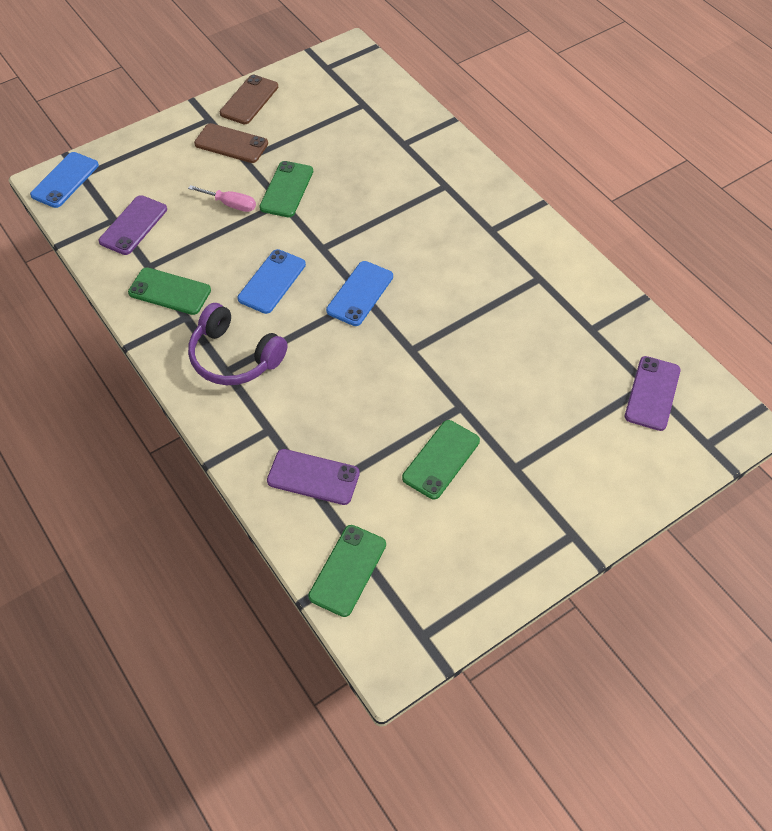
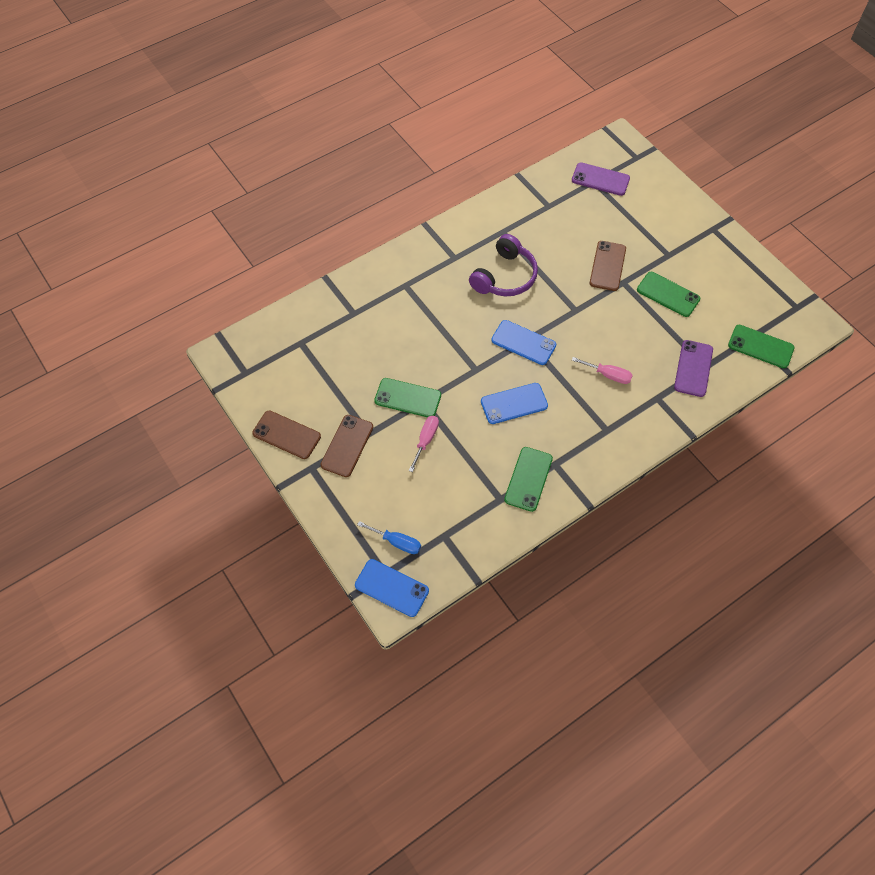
camera: 90 degrees left, 5 degrees up
purple phone [99,195,167,255] -> none
purple headphones [188,303,287,385] -> purple headphones moved to [469,234,538,296]
blue phone [237,249,306,314] -> blue phone turned 45 degrees counterclockwise [481,383,548,424]
none -> blue screwdriver [357,521,421,554]
none -> pink screwdriver [572,357,633,384]
none -> brown phone [590,241,626,291]

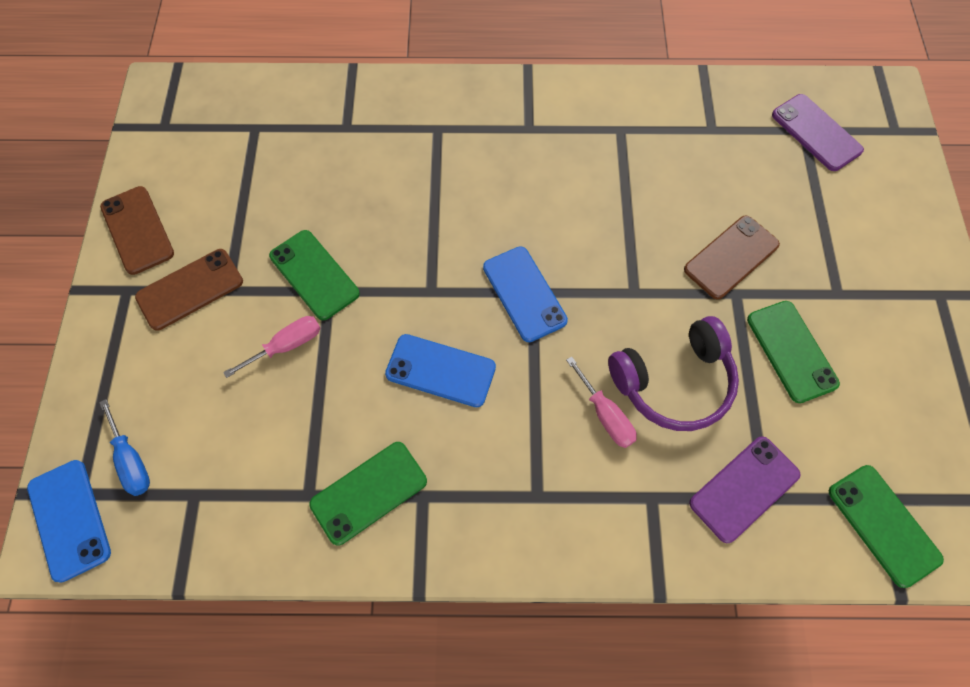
camera: 35 degrees right, 5 degrees up
purple headphones [469,234,538,296] -> purple headphones moved to [608,316,739,431]

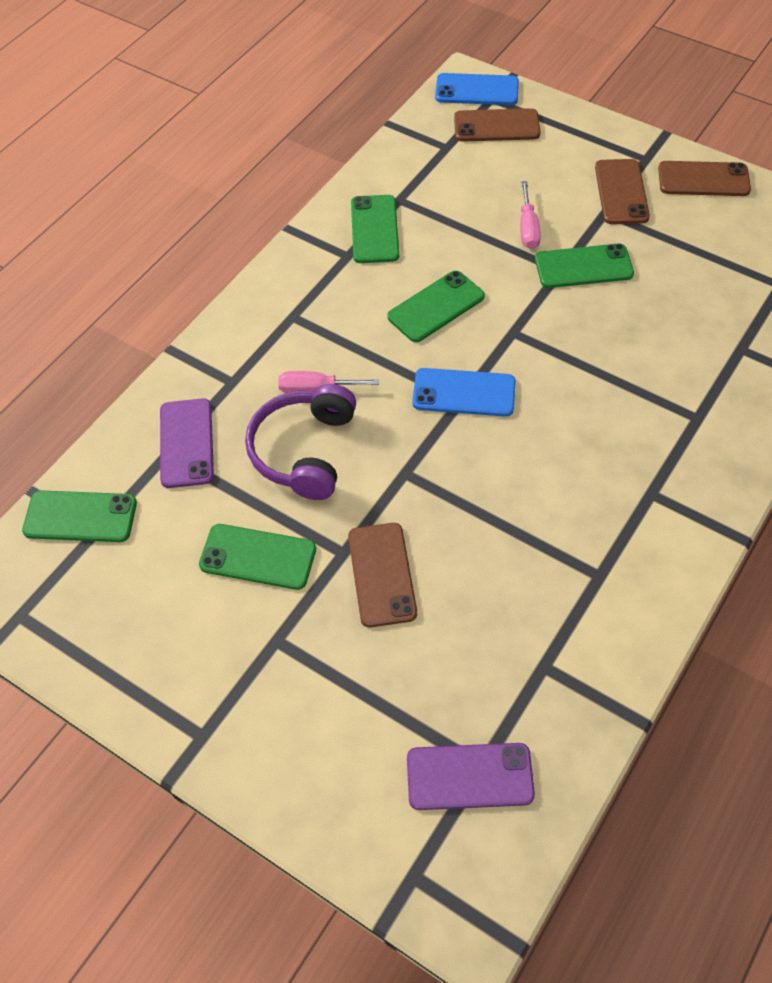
camera: 125 degrees right, 10 degrees down
blue screwdriver [99,399,150,496] -> brown phone [454,108,540,142]
blue phone [385,334,496,407] -> green phone [387,271,485,342]

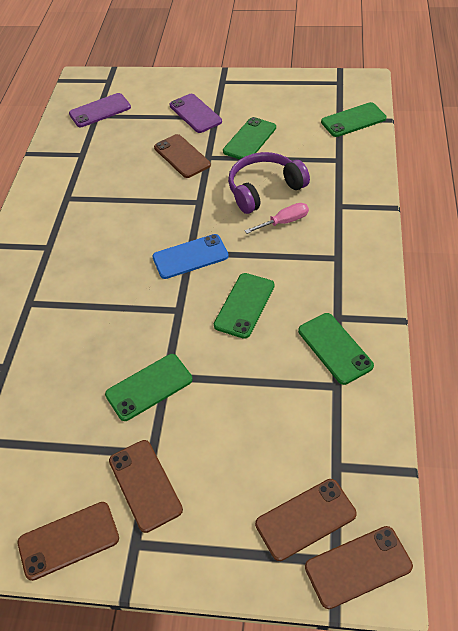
camera: 155 degrees right, 5 degrees down
purple phone [160,398,214,488] -> purple phone moved to [169,94,222,133]
green phone [199,524,316,590] -> green phone turned 45 degrees counterclockwise [223,117,276,159]
purple headphones [245,384,356,500] -> purple headphones turned 105 degrees counterclockwise [228,152,310,214]
blue phone [435,73,519,105] -> brown phone [305,526,413,609]
pink screwdriver [520,181,541,249] -> none

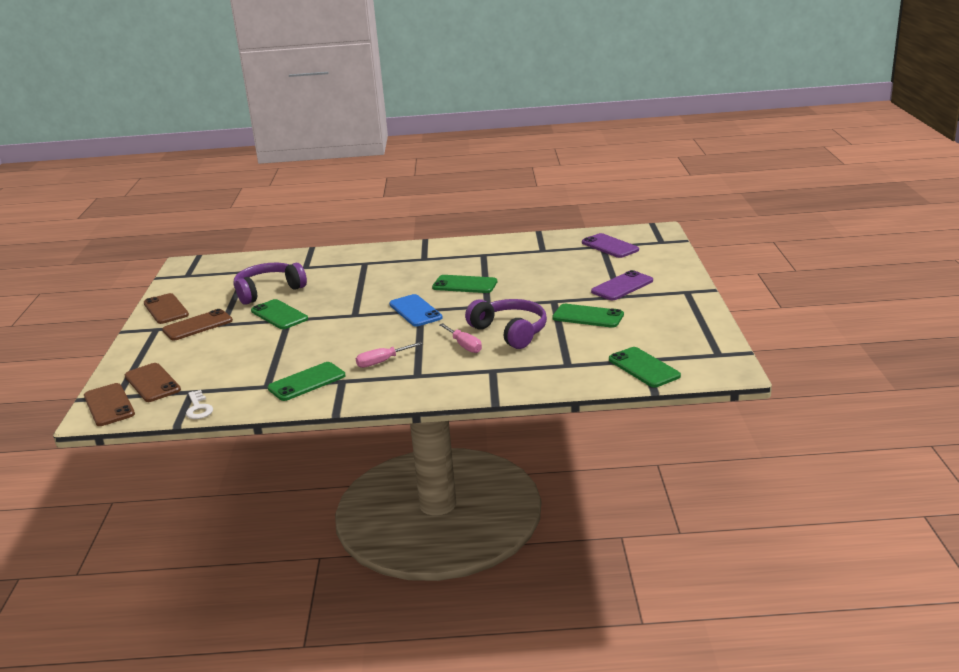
camera: 80 degrees right, 25 degrees down
brown phone [154,134,211,178] -> none
green phone [214,273,275,339] -> green phone moved to [432,275,497,293]
none -> white key [186,390,213,419]
none -> purple headphones [234,263,307,305]
none -> pink screwdriver [356,342,423,368]

